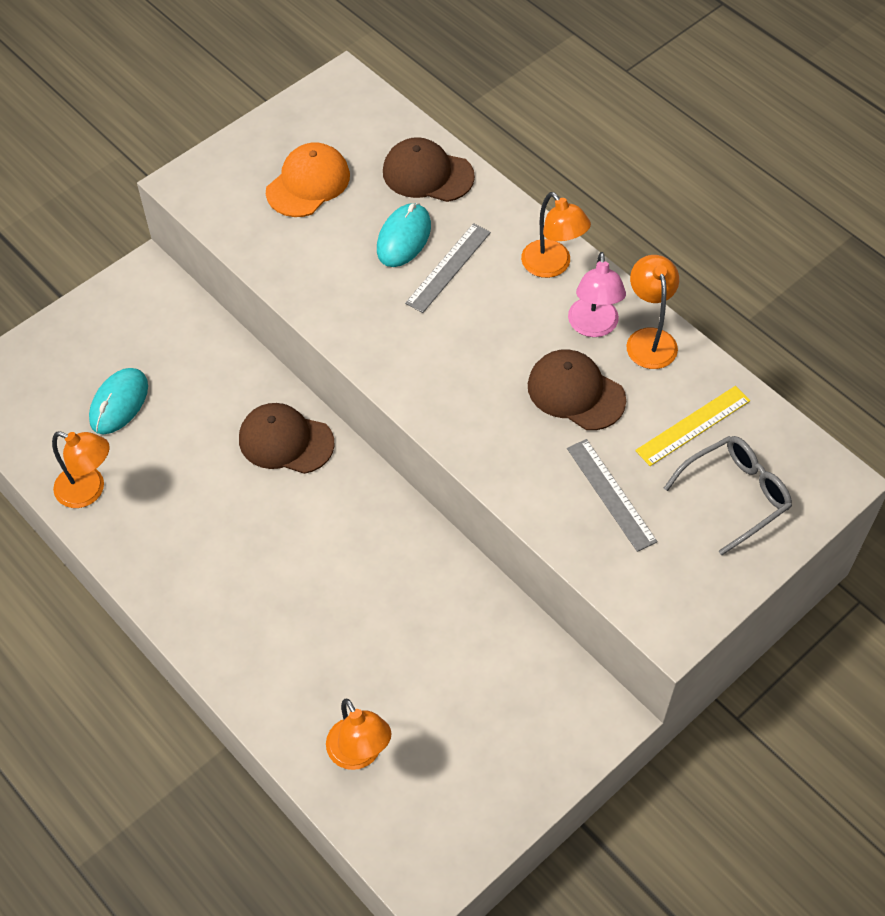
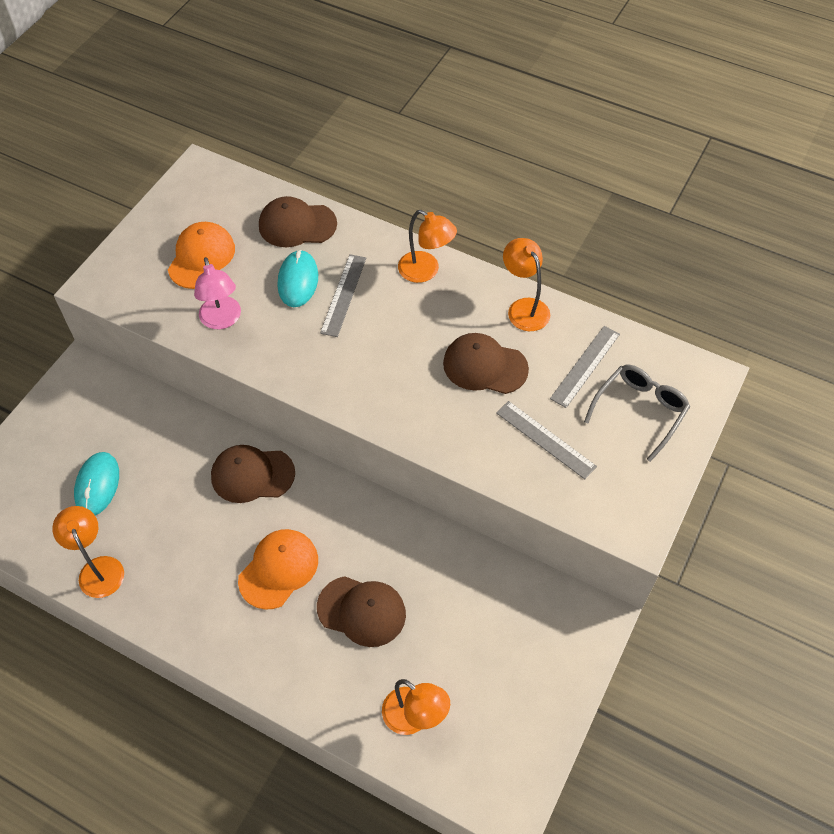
camera: 20 degrees left, 0 degrees up
orange lamp [52,431,110,508] -> orange lamp turned 120 degrees counterclockwise [52,506,124,598]
pink lamp [568,252,626,337] -> pink lamp moved to [194,257,241,329]
yellow ruler [635,386,750,466] -> grey ruler [550,326,620,408]
none -> orange cap [238,529,318,610]
none -> brown cap [317,576,406,647]

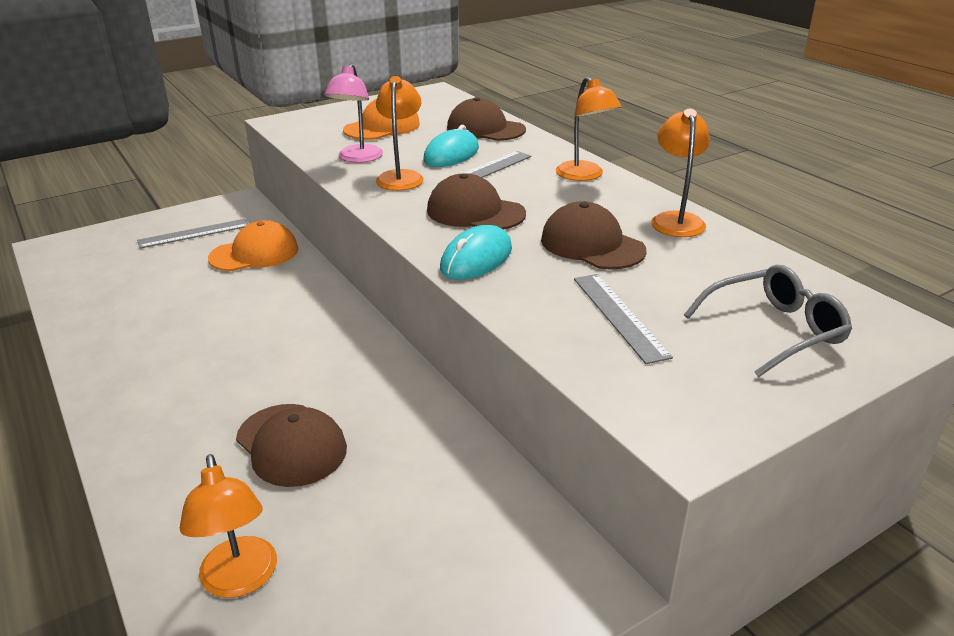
camera: 30 degrees right, 25 degrees down
orange lamp [52,506,124,598] -> orange lamp moved to [376,76,424,191]
turquoise mouse [74,452,119,515] -> turquoise mouse moved to [440,225,512,280]
brown cap [211,445,295,503] -> brown cap moved to [427,173,526,230]
orange cap [238,529,318,610] -> orange cap moved to [208,220,298,271]
grey ruler [550,326,620,408] -> grey ruler moved to [137,219,248,249]

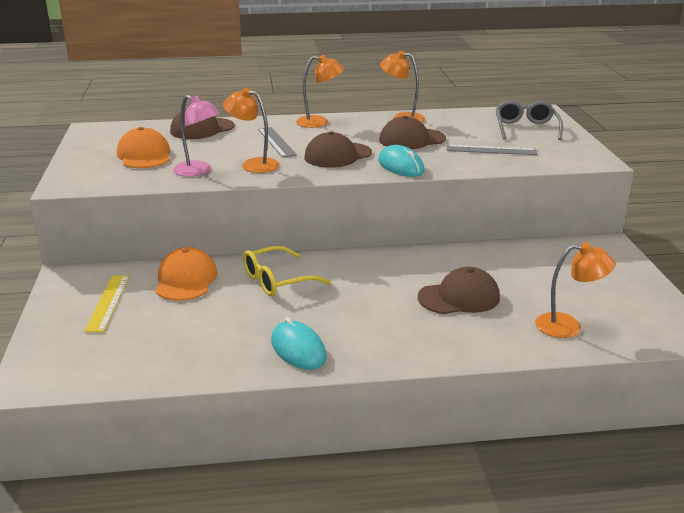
camera: 65 degrees left, 5 degrees down
grey ruler [137,219,248,249] -> yellow ruler [84,276,130,332]
turquoise mouse [424,125,479,167] -> turquoise mouse moved to [271,317,327,370]
none -> yellow glasses [243,246,331,296]

